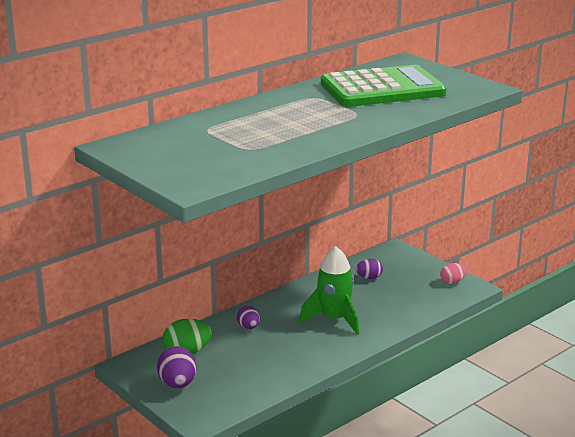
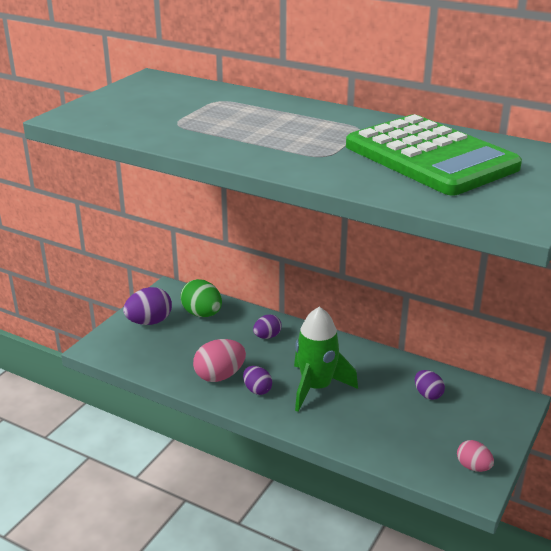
camera: 70 degrees right, 5 degrees up
none -> pink egg [193,339,246,382]
none -> purple egg [243,366,272,395]

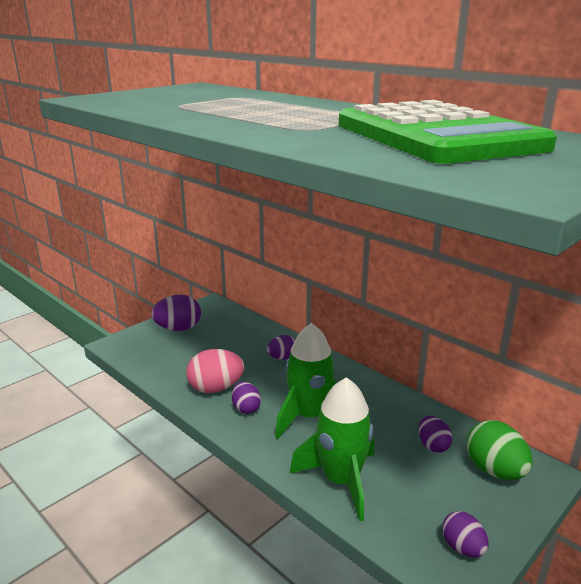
camera: 15 degrees right, 5 degrees down
green egg [180,279,222,317] -> green egg moved to [467,420,533,480]
pink egg [457,440,494,472] -> purple egg [442,511,489,557]
none -> green rocket [290,377,374,522]

